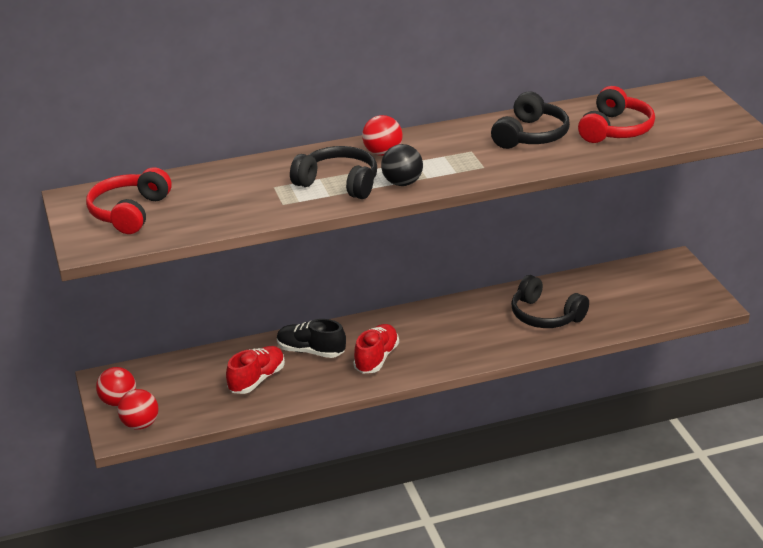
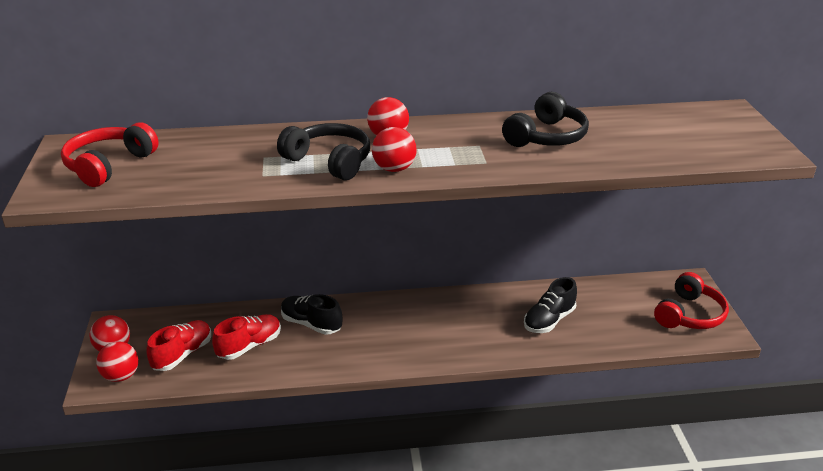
camera: 10 degrees right, 0 degrees up
red shoe [353,324,399,374] -> red shoe moved to [146,320,211,371]
black ball [381,144,423,186] -> red ball [372,127,417,172]
black headphones [511,275,589,328] -> black shoe [524,277,577,333]
red headphones [578,86,655,143] -> red headphones moved to [654,272,729,329]

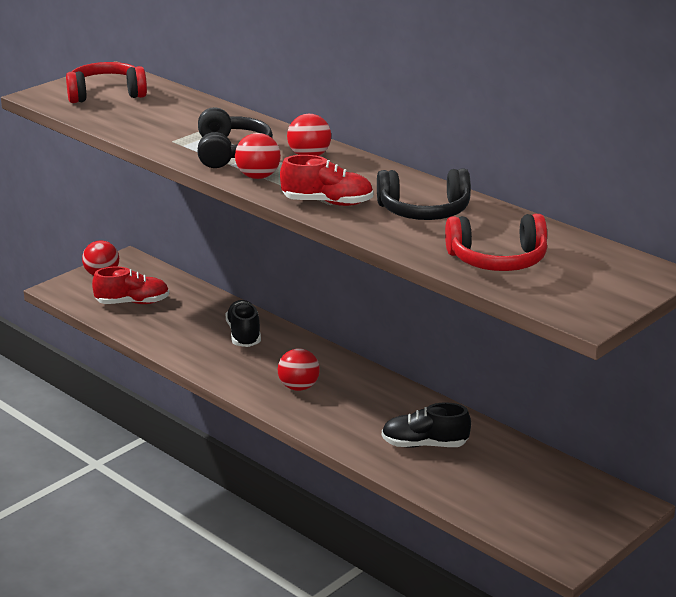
camera: 50 degrees right, 5 degrees down
red ball [96,341,139,382] -> red ball moved to [278,348,320,391]
red shoe [212,314,281,360] -> red shoe moved to [280,155,373,206]
red headphones [654,272,729,329] -> red headphones moved to [445,214,547,271]

